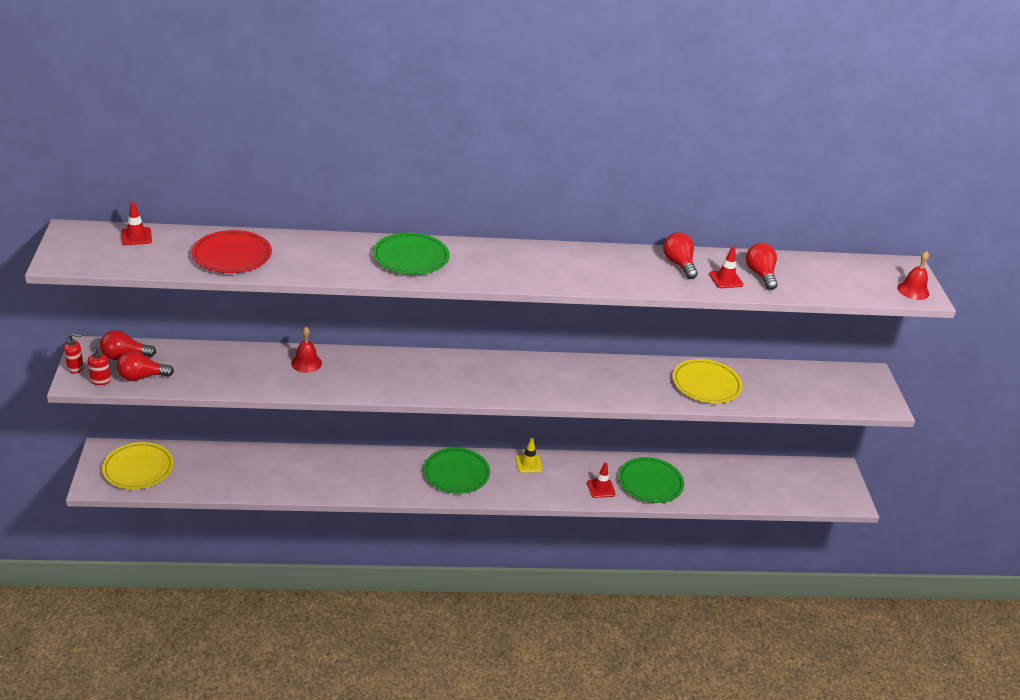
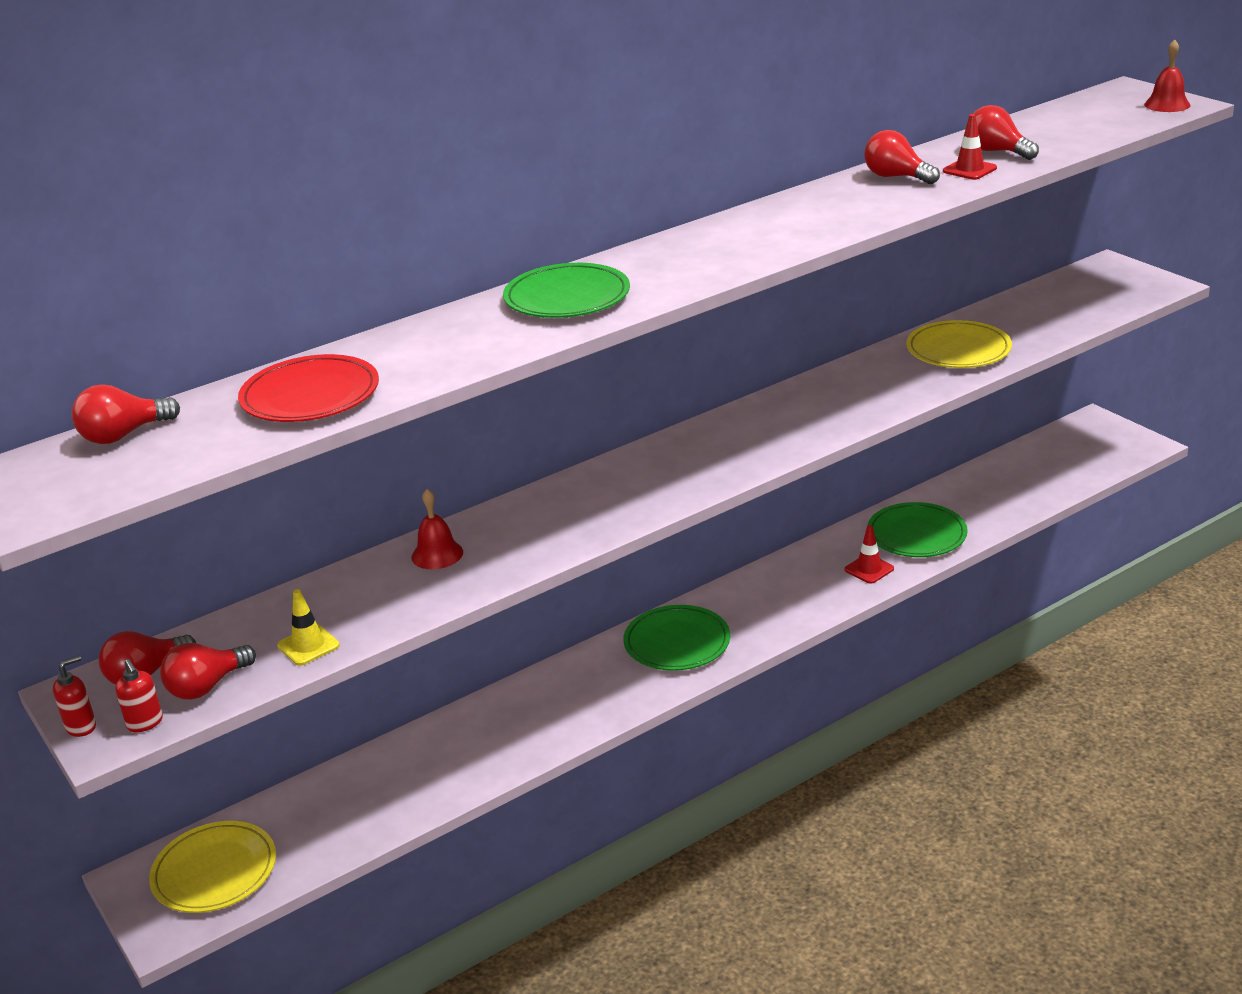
camera: 25 degrees left, 5 degrees down
red traffic cone [121,202,152,245] -> red light bulb [71,384,180,444]
yellow traffic cone [516,438,542,473] -> yellow traffic cone moved to [277,589,340,666]

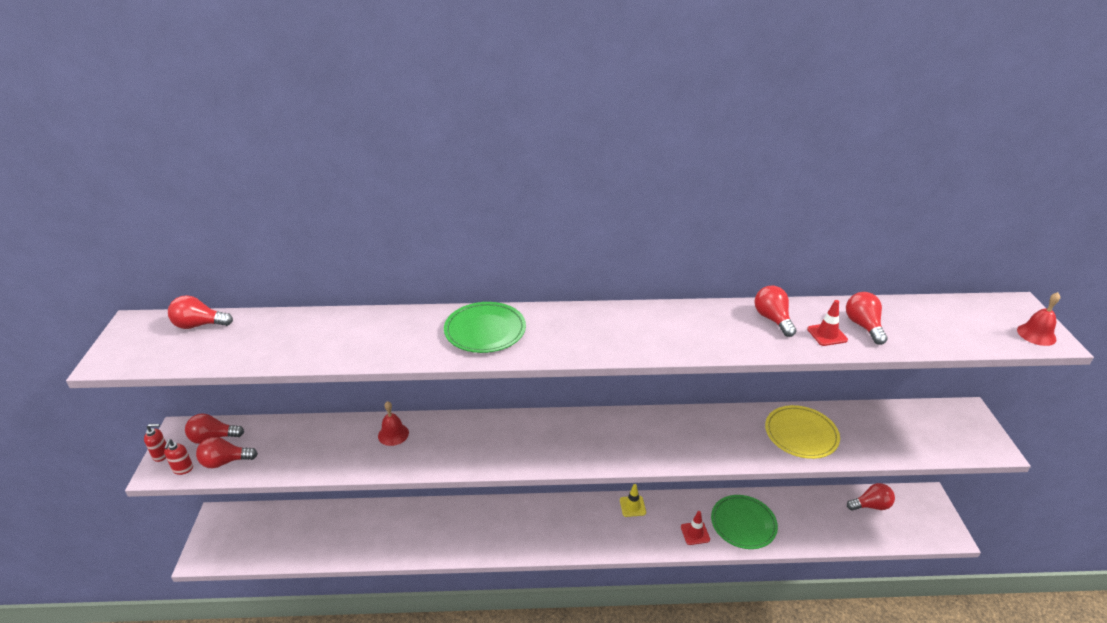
camera: 30 degrees right, 5 degrees up
yellow plate [149,821,276,913] -> none
red plate [238,354,379,422] -> none
yellow traffic cone [277,589,340,666] -> yellow traffic cone moved to [620,484,646,517]
green plate [623,605,730,671] -> none
none -> red light bulb [847,483,895,511]

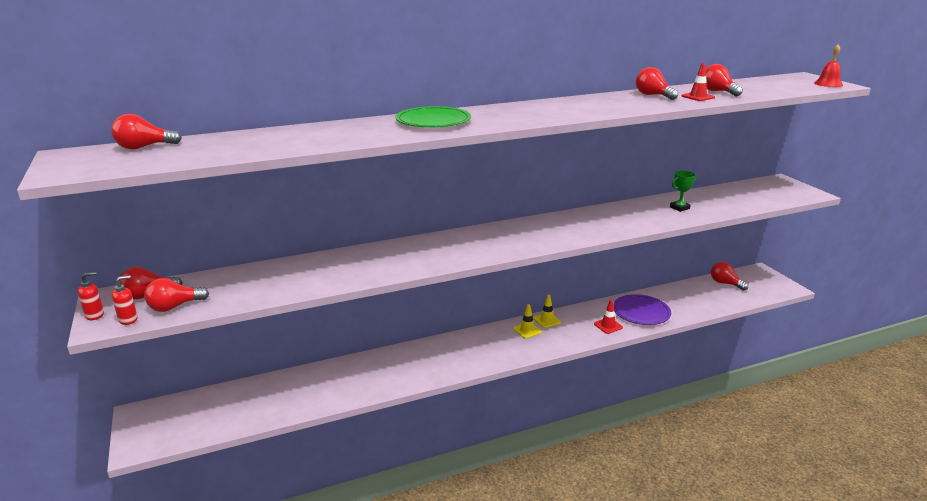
camera: 20 degrees left, 10 degrees down
red soap dispenser [164,439,193,475] -> red soap dispenser turned 105 degrees counterclockwise [112,275,138,325]
red bell [378,401,409,446] -> none
green plate [711,495,778,549] -> purple plate [613,294,671,325]
yellow plate [765,405,840,459] -> green trophy [670,170,696,212]
red light bulb [847,483,895,511] -> red light bulb turned 105 degrees counterclockwise [711,262,748,291]
none -> yellow traffic cone [513,304,542,339]

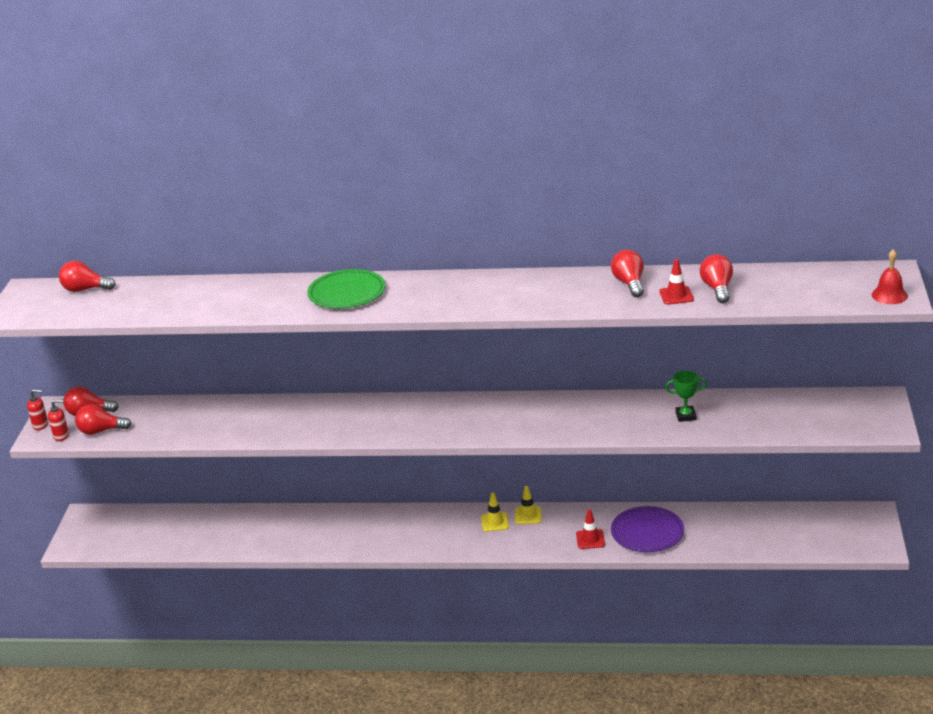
camera: 30 degrees right, 5 degrees up
red light bulb [711,262,748,291] -> none

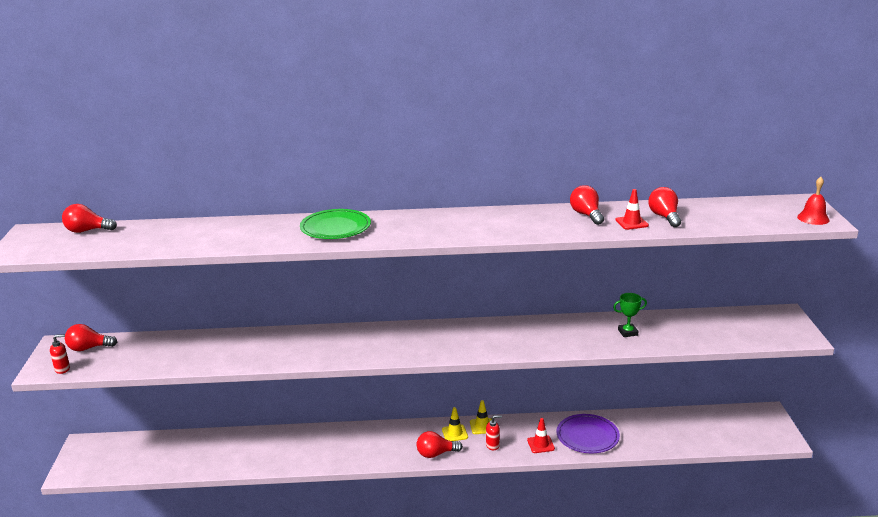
camera: 10 degrees left, 5 degrees down
red soap dispenser [27,389,48,430] -> red soap dispenser moved to [486,415,502,450]
red light bulb [75,404,132,435] -> red light bulb moved to [417,431,463,458]

